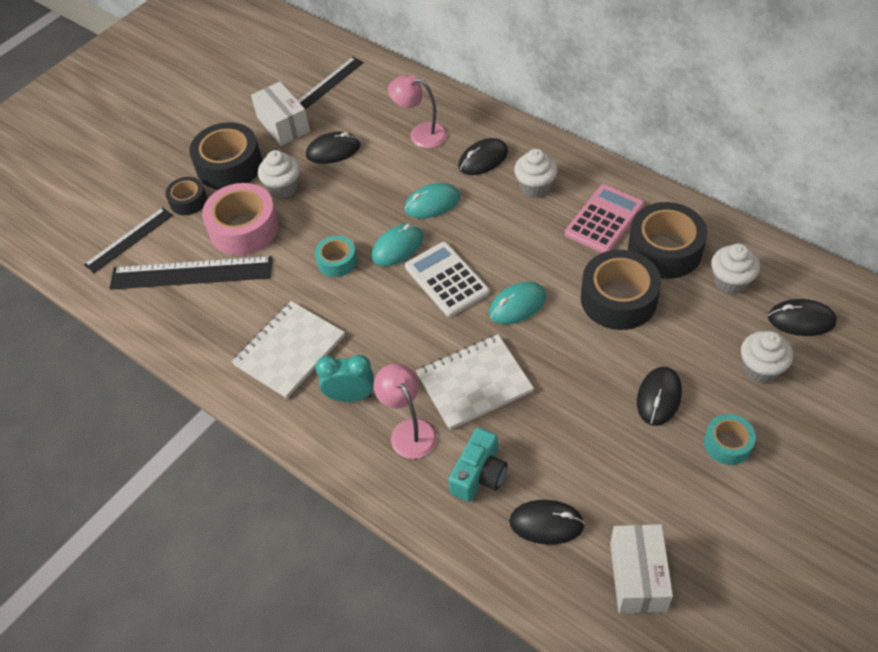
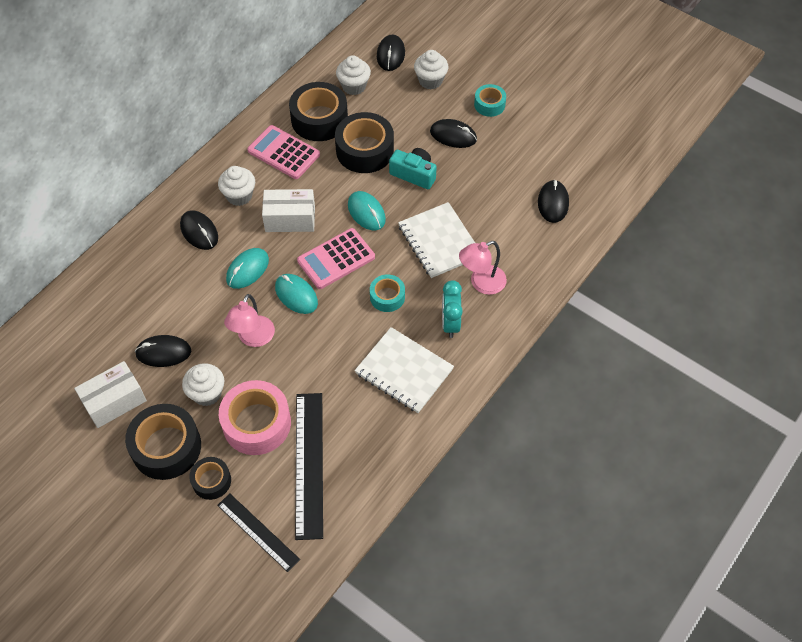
camera: 95 degrees left, 5 degrees up
black ruler [298,57,364,110] -> none
black mouse [306,132,360,164] -> black mouse turned 75 degrees counterclockwise [135,335,191,367]
turquoise tape [315,236,357,277] -> turquoise tape moved to [370,275,405,312]
pink lamp [388,75,447,148] -> pink lamp moved to [224,294,275,347]
turquoise mouse [404,183,460,218] -> turquoise mouse turned 60 degrees clockwise [226,248,269,289]
white calculator [405,242,490,317] -> pink calculator [297,228,375,289]
turquoise camera [448,428,508,502] -> turquoise camera moved to [389,148,437,189]
white box [610,524,673,613] -> white box moved to [262,189,315,232]

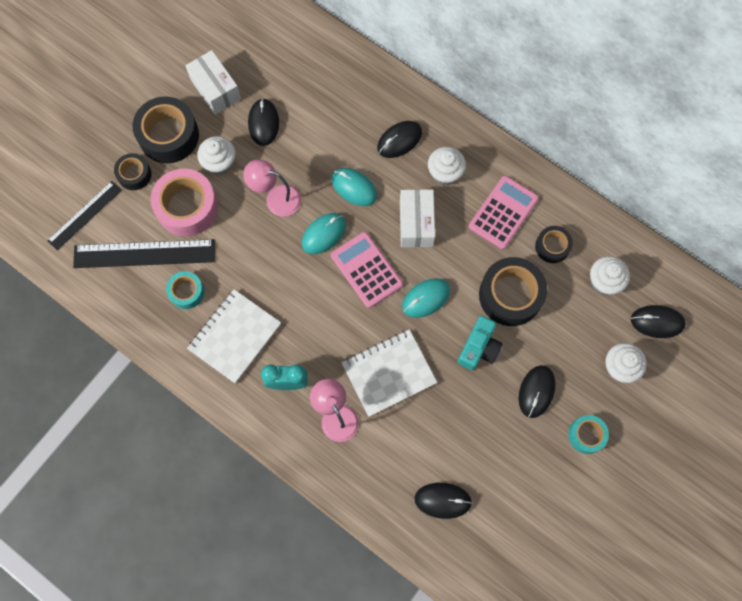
camera: 90 degrees right, 15 degrees up
black tape [289,82,348,141] -> black tape [535,226,573,263], size x0.55
turquoise tape [370,275,405,312] -> turquoise tape moved to [166,271,204,309]

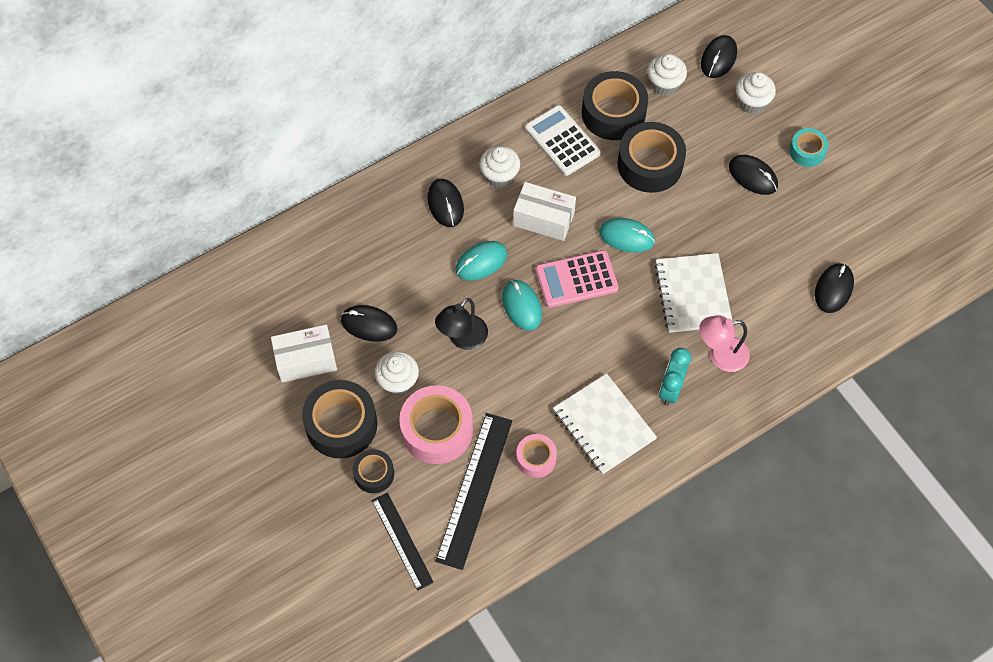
camera: 70 degrees left, 10 degrees down
turquoise tape [166,271,204,309] -> pink tape [516,434,557,478]
pink lamp [243,159,301,217] -> black lamp [435,298,488,350]
turquoise mouse [402,278,450,318] -> turquoise mouse turned 60 degrees counterclockwise [599,218,655,253]
turquoise camera [458,316,503,370] -> none
pink calculator [469,176,539,249] -> white calculator [525,105,601,176]
black tape [535,226,573,263] -> black tape [582,71,648,140], size x1.81

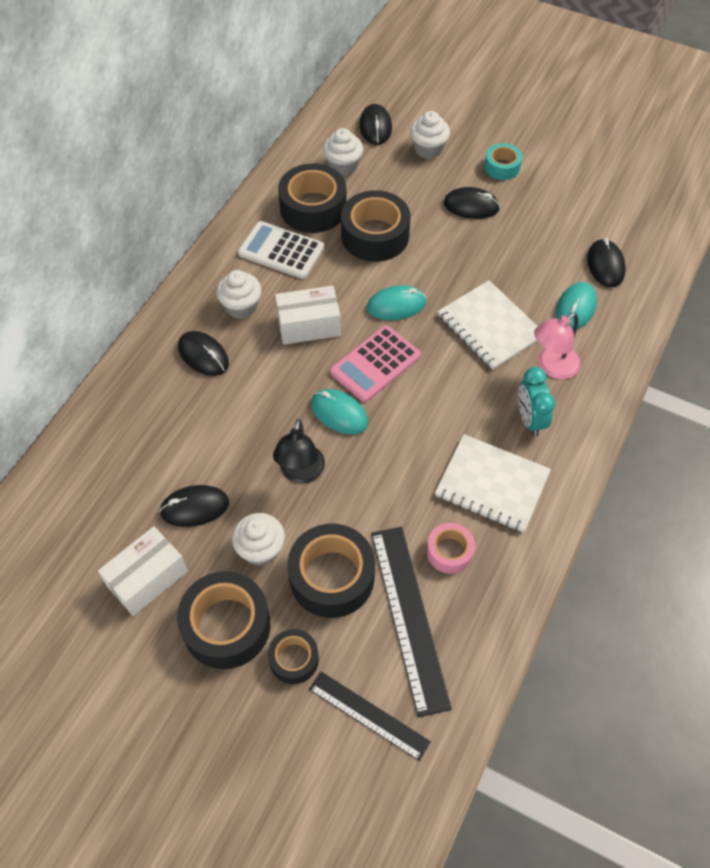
camera: 30 degrees left, 5 degrees down
pink tape [399,385,473,464] -> black tape [288,524,375,618]
turquoise mouse [456,241,507,281] -> turquoise mouse moved to [556,282,597,330]

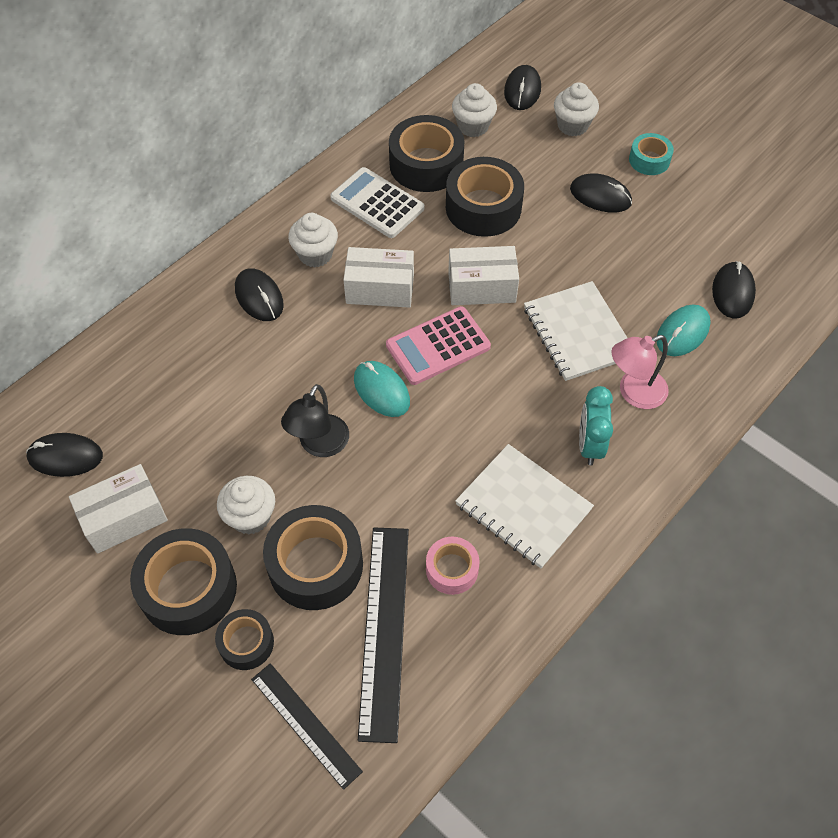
camera: 15 degrees right, 0 degrees up
black mouse [159,485,229,527] -> black mouse moved to [26,433,103,477]
turquoise mouse [367,285,426,320] -> white box [448,246,519,305]

